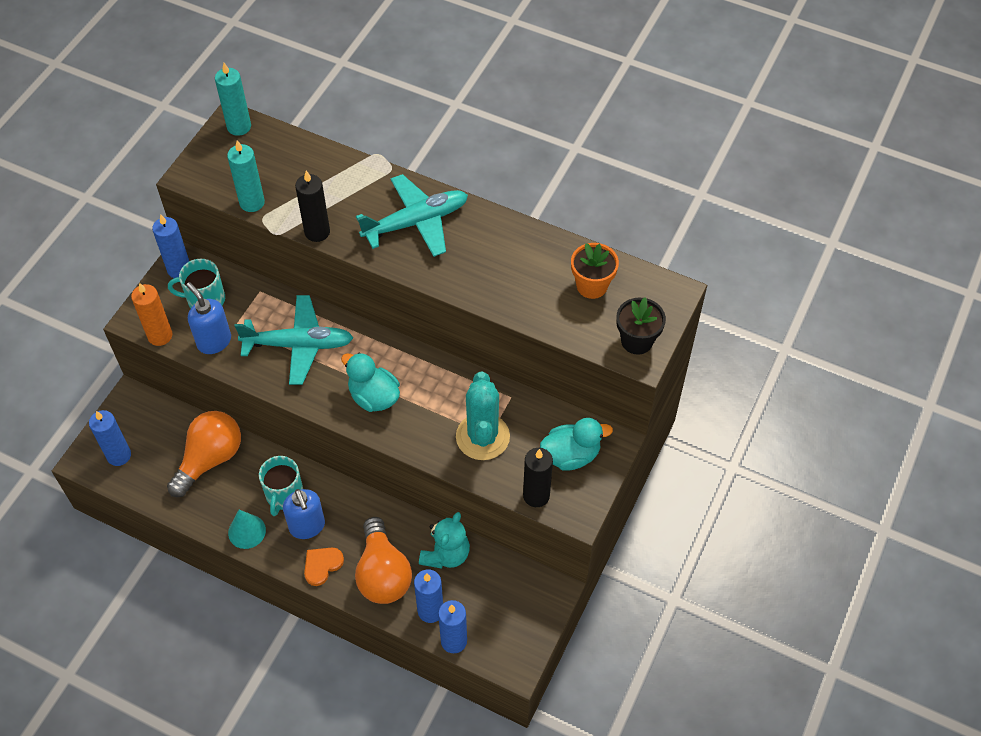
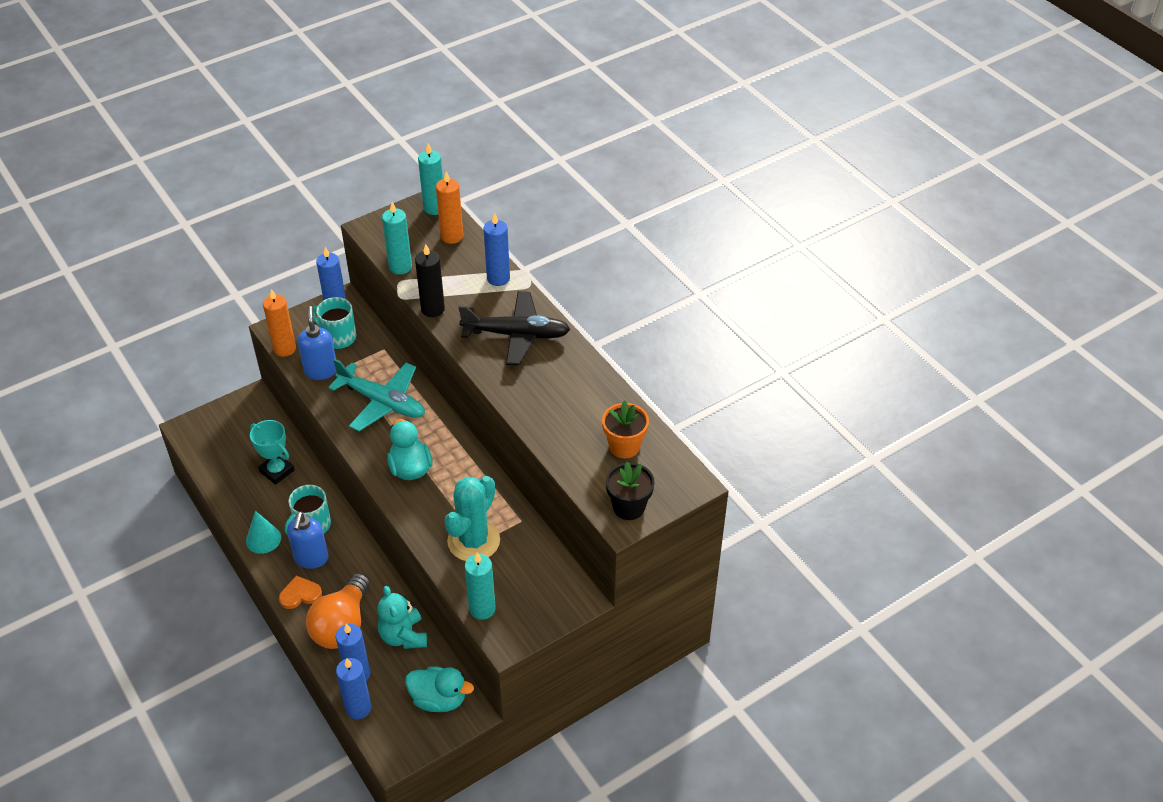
camera: 30 degrees right, 10 degrees down
blue candle [89,410,131,466] -> blue candle moved to [483,213,510,286]
orange light bulb [167,411,241,497] -> turquoise trophy [250,420,295,485]
turquoise plane [356,174,468,257] -> black plane [458,291,570,366]
turquoise teddy bear [419,512,470,569] -> turquoise teddy bear turned 105 degrees clockwise [377,586,427,649]
black candle [523,448,553,507] -> turquoise candle [465,553,496,620]
turquoise duck [540,418,613,471] -> turquoise duck moved to [405,666,474,712]
none -> orange candle [436,171,463,244]

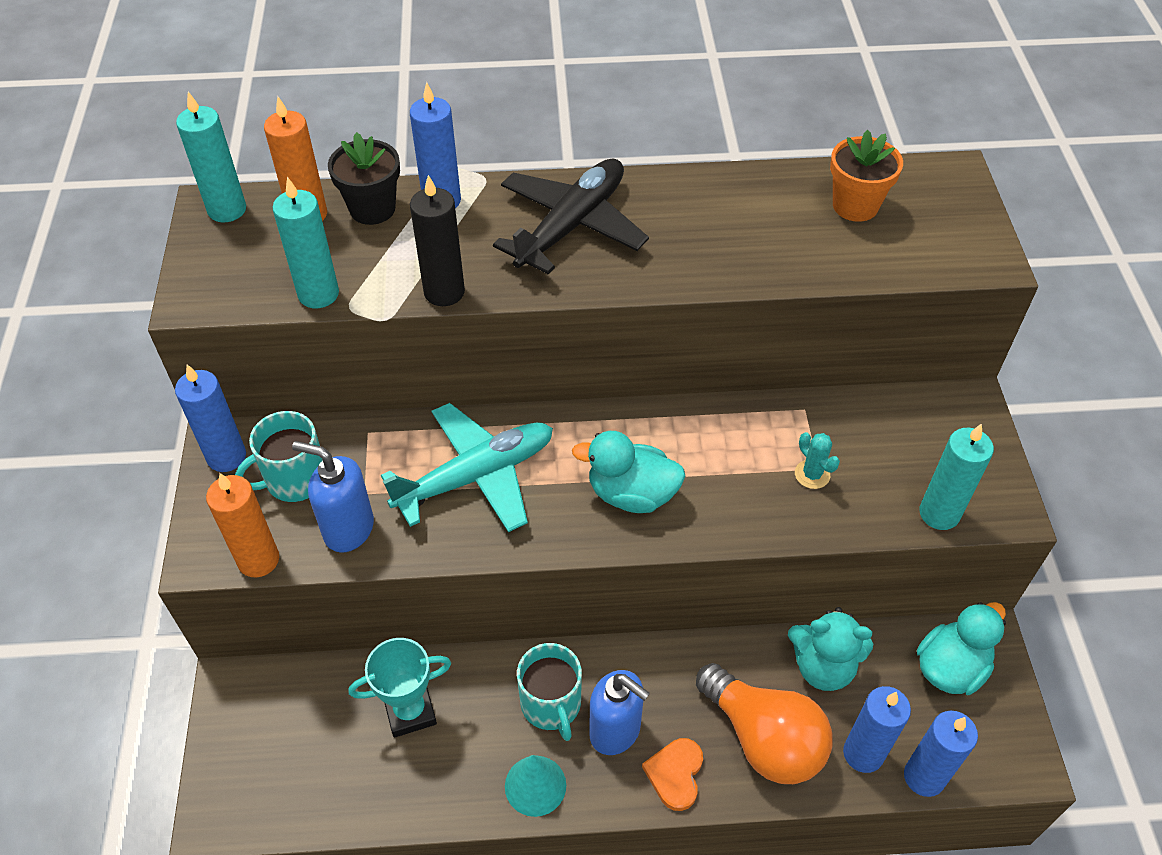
camera: 60 degrees left, 5 degrees up
turquoise cactus [445,476,500,561] -> turquoise cactus [795,432,840,489], size x0.43
black flower pot [606,462,655,520] -> black flower pot moved to [328,132,400,225]

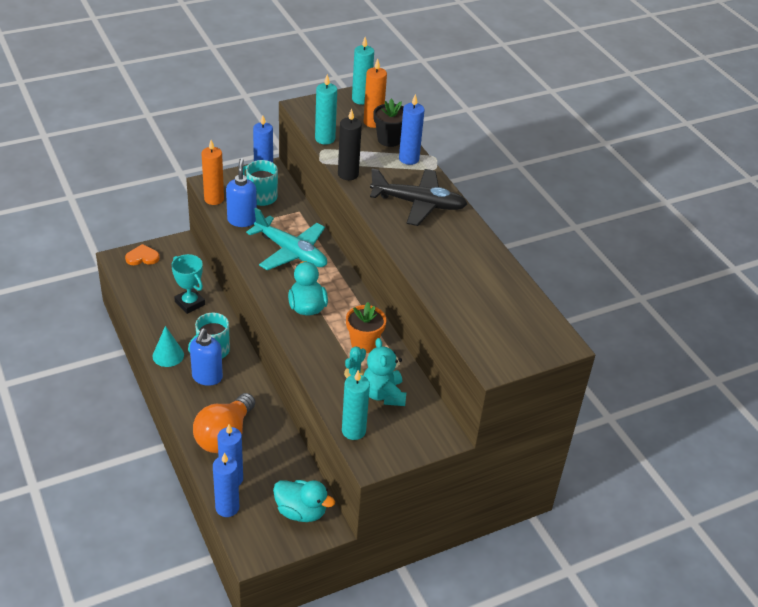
camera: 65 degrees right, 10 degrees down
orange heart [642,738,703,811] -> orange heart moved to [125,244,160,265]
turquoise teddy bear [788,607,873,691] -> turquoise teddy bear moved to [363,338,406,406]
orange flower pot [830,130,903,222] -> orange flower pot moved to [346,302,386,353]

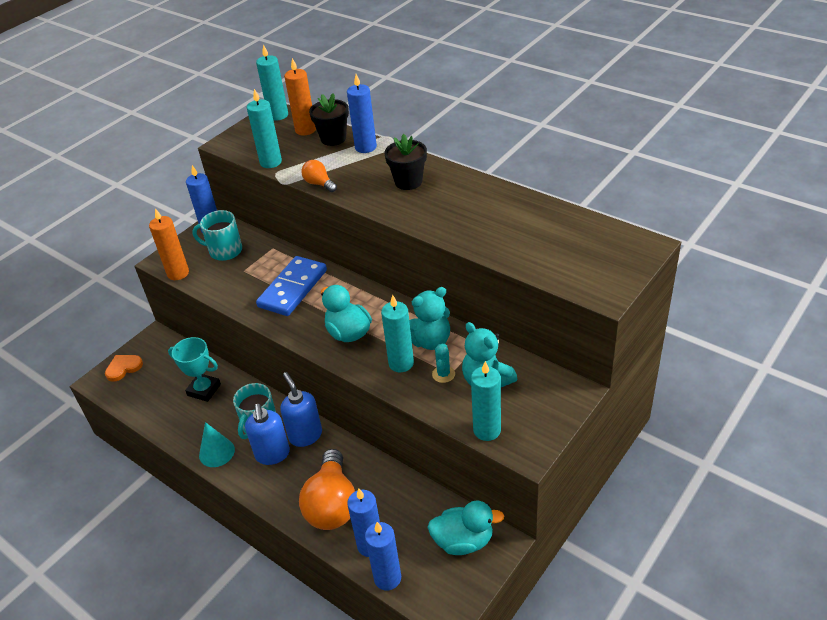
camera: 20 degrees left, 0 degrees up
blue soap dispenser [226,158,257,227] -> blue soap dispenser moved to [281,372,322,447]
turquoise plane [246,208,327,270] -> blue domino [256,256,327,316]
black candle [338,109,362,180] -> orange light bulb [301,160,337,192]
orange flower pot [346,302,386,353] -> turquoise teddy bear [409,287,450,350]
black plane [370,168,467,226] -> black flower pot [384,134,427,190]
none -> turquoise candle [381,295,414,372]

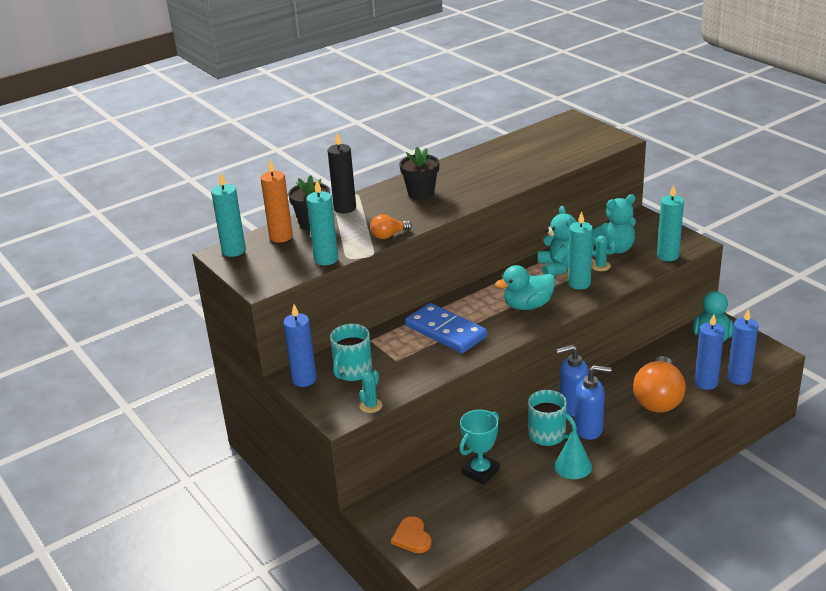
camera: 75 degrees left, 10 degrees down
orange candle [149,208,189,280] -> turquoise cactus [359,370,383,413]
orange light bulb [299,449,355,530] -> orange light bulb turned 90 degrees clockwise [633,356,686,413]
blue candle [347,74,377,153] -> black candle [327,132,356,213]

